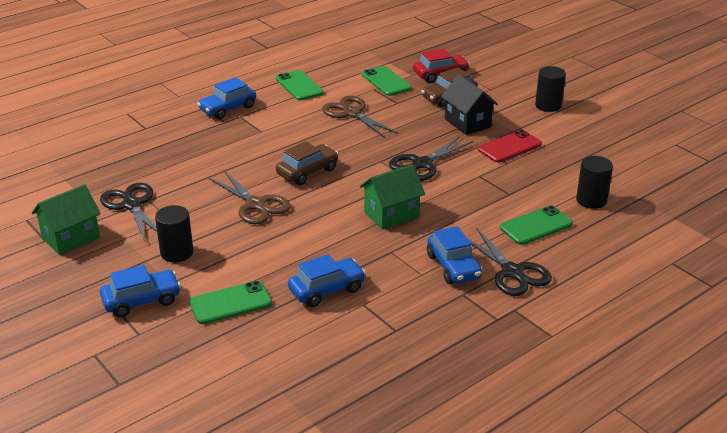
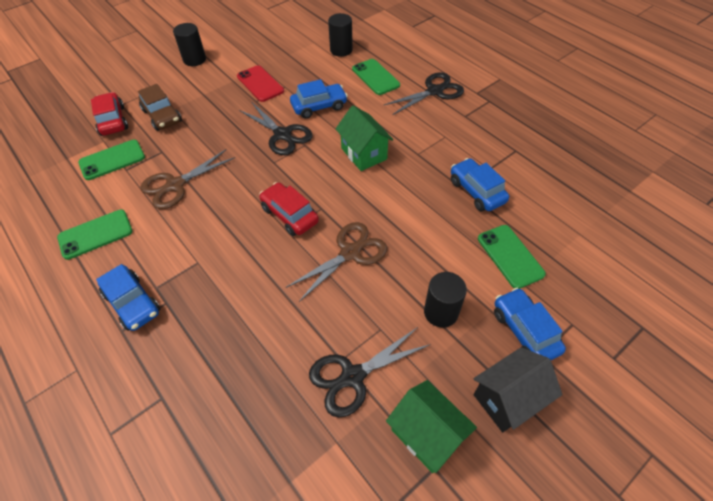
camera: 90 degrees left, 20 degrees up
brown car [276,141,339,185] -> red car [259,182,319,236]
blue car [427,226,482,284] -> blue car moved to [290,79,348,119]
black house [441,74,498,135] -> black house moved to [474,347,562,432]

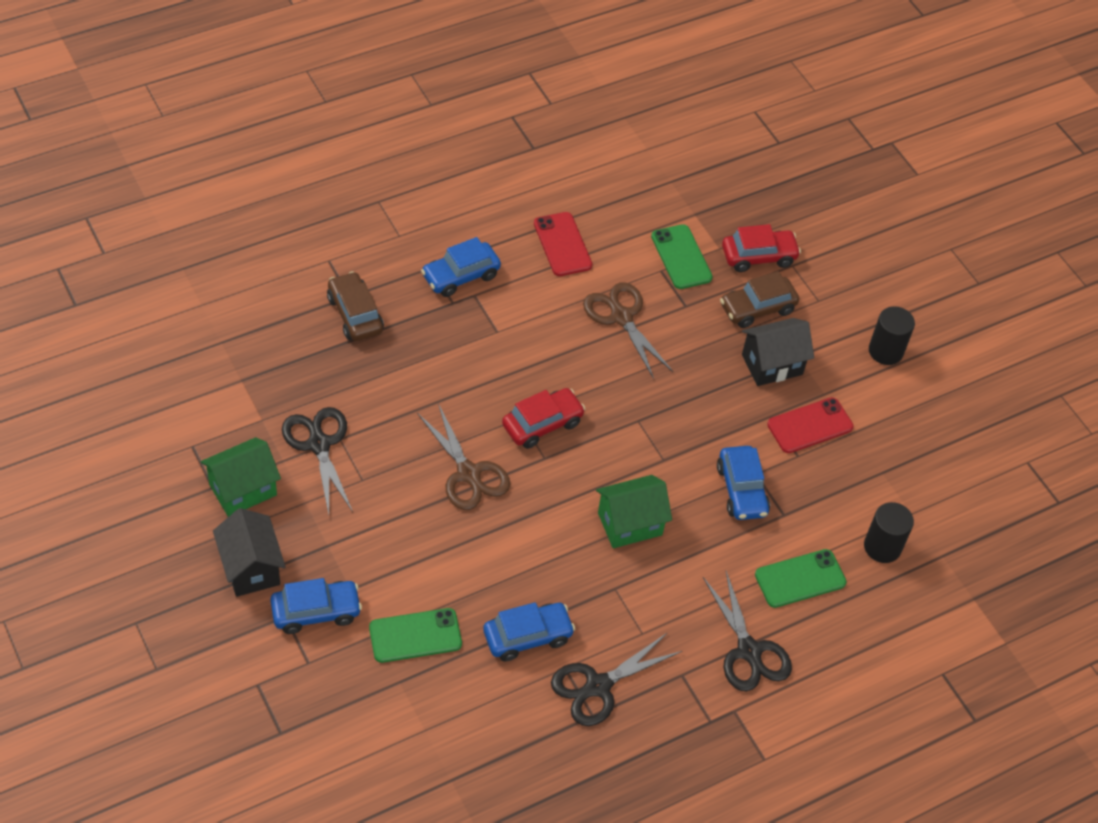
camera: 95 degrees right, 0 degrees up
green phone [57,210,132,260] -> red phone [534,212,592,276]
black scissors [239,103,313,155] -> black scissors moved to [551,633,682,726]
black cylinder [424,272,467,328] -> none
none -> brown car [327,271,384,341]
none -> black house [742,318,814,386]

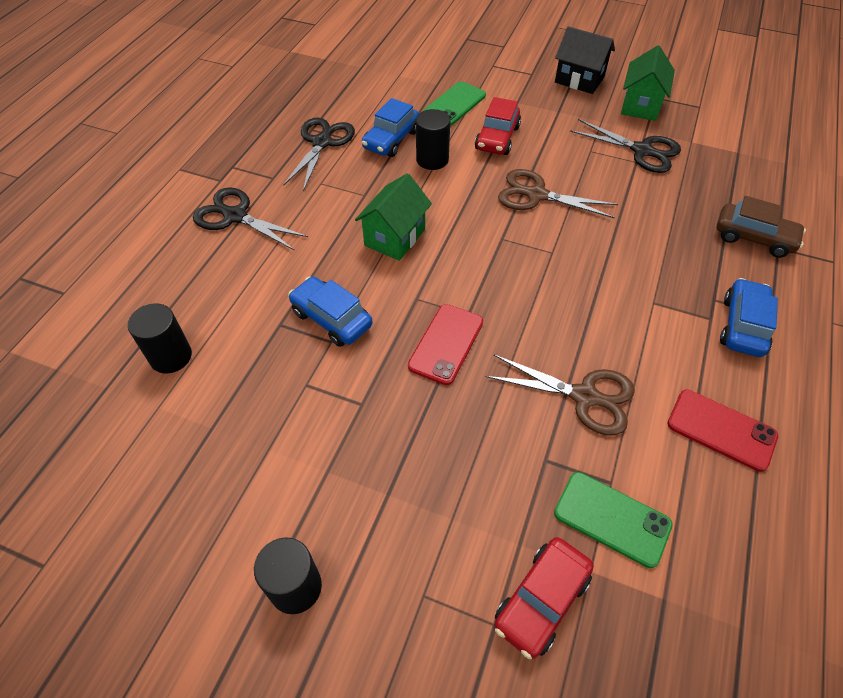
camera: 145 degrees right, 0 degrees up
blue car [270,578,362,634] -> none
red car [502,388,585,449] -> red car moved to [475,97,521,155]
brown car [720,271,799,328] -> none
black house [742,318,814,386] -> none
green phone [755,549,847,608] -> none
red phone [767,397,854,453] -> red phone moved to [408,304,483,385]
none -> black cylinder [416,109,450,170]

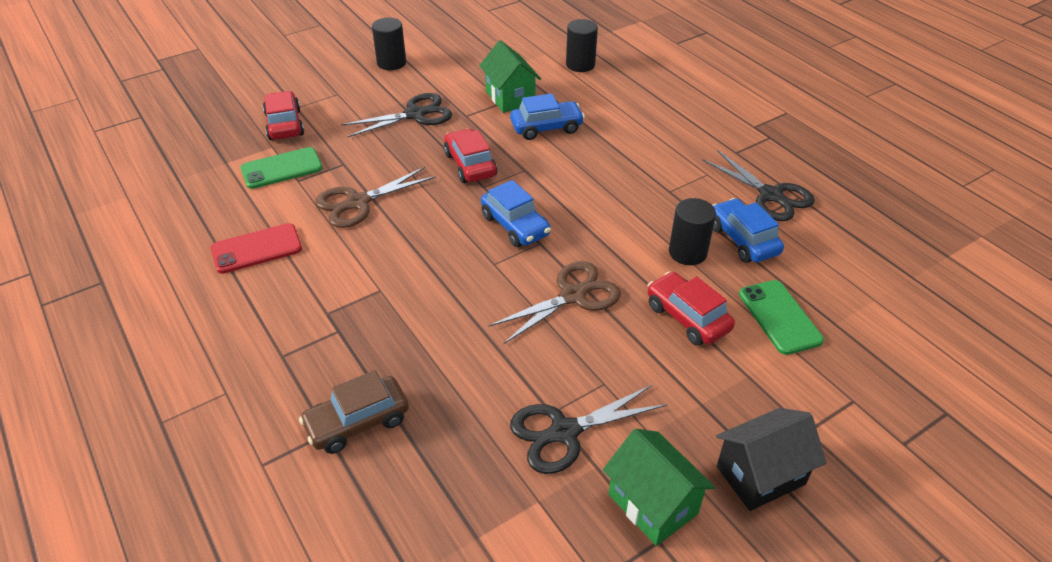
camera: 125 degrees right, 10 degrees down
black scissors [193,187,308,251] -> black scissors moved to [341,93,452,137]
green house [355,173,432,261] -> green house moved to [479,40,541,113]
red phone [408,304,483,385] -> red car [444,128,497,183]
blue car [720,278,778,357] -> blue car moved to [481,180,551,247]

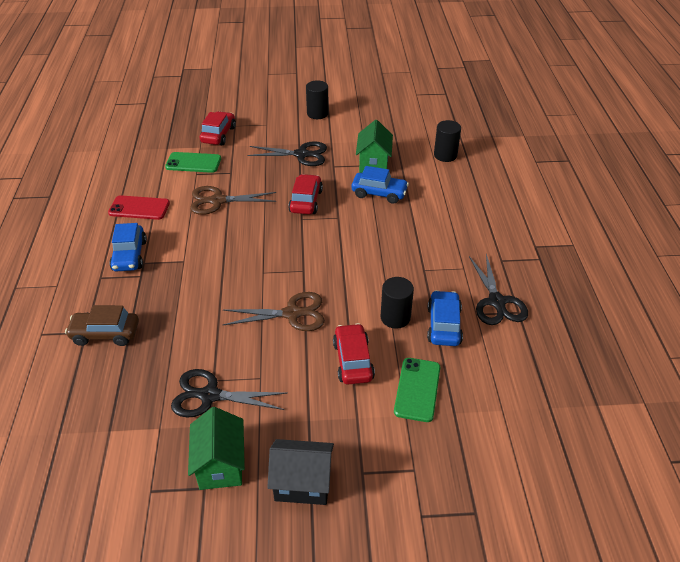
camera: 30 degrees right, 0 degrees up
blue car [481,180,551,247] -> blue car moved to [109,223,147,272]

